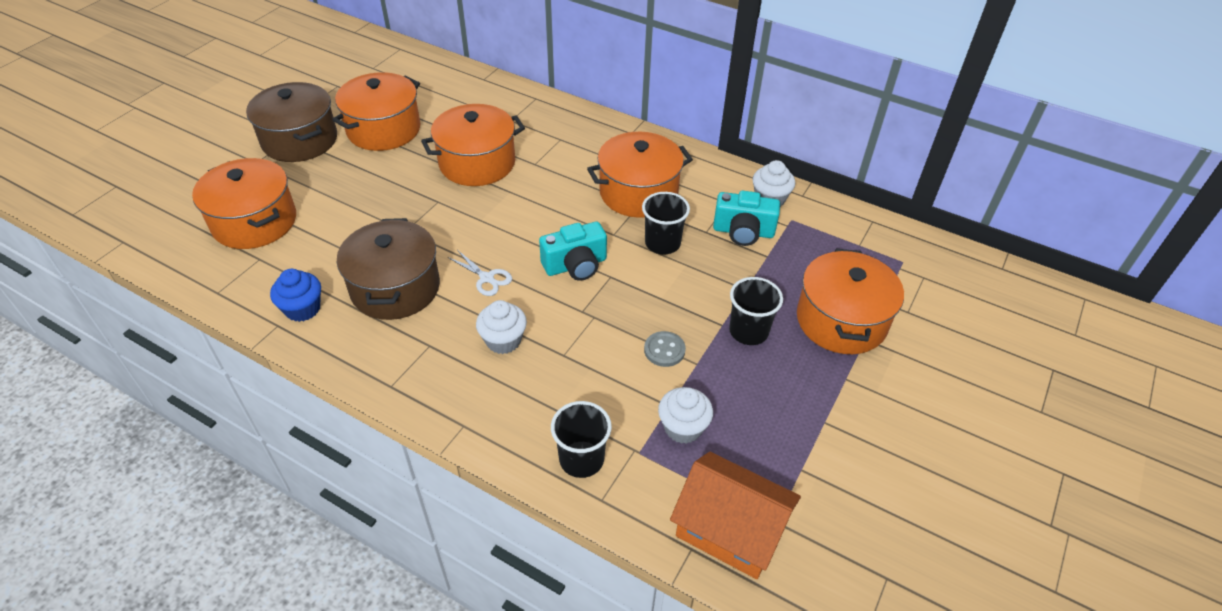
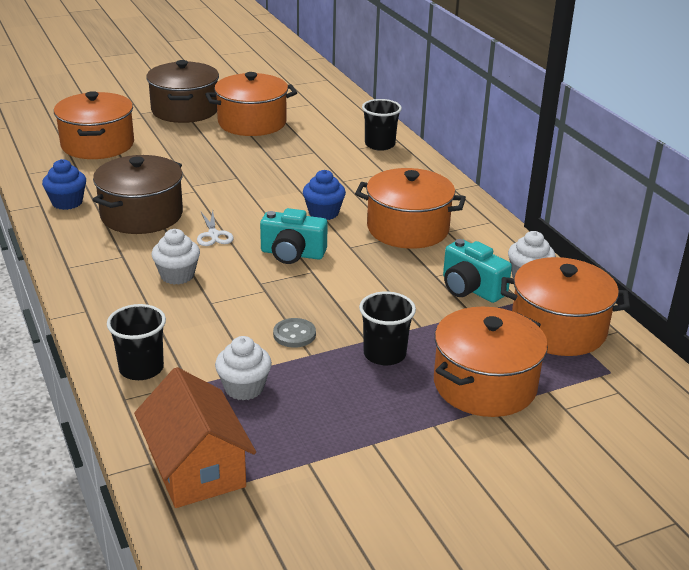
camera: 35 degrees right, 15 degrees down
orange pot [421,104,525,186] -> orange pot moved to [501,257,630,356]
black cup [642,192,690,254] -> black cup moved to [362,99,402,151]
none -> blue cupcake [303,170,346,220]

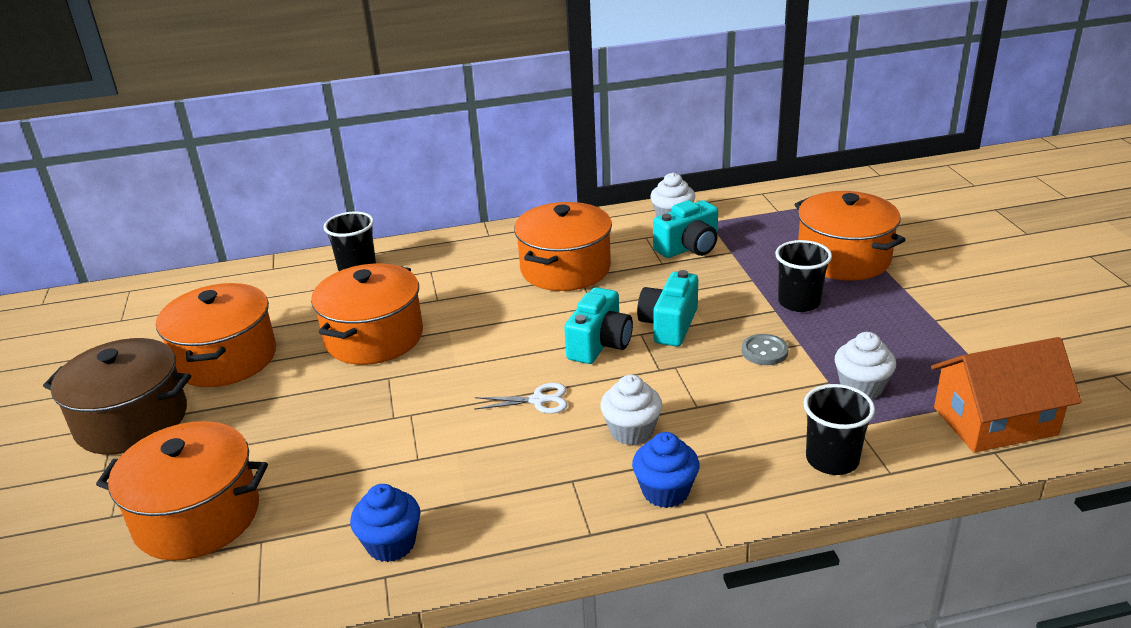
camera: 75 degrees left, 0 degrees up
brown pot [93,155,183,234] -> none
blue cupcake [303,170,346,220] -> blue cupcake moved to [632,432,699,508]
orange pot [501,257,630,356] -> orange pot moved to [311,264,423,365]
none -> turquoise camera [637,270,698,346]

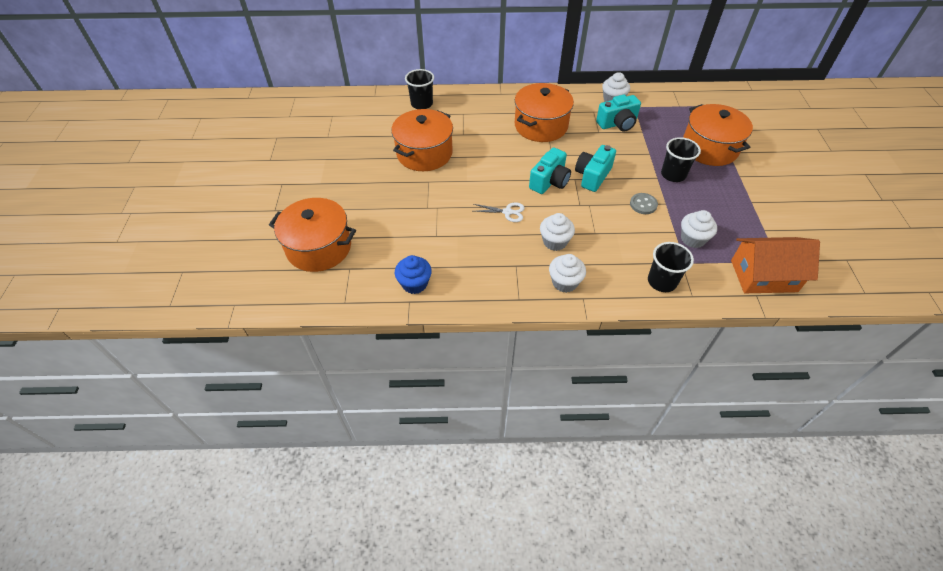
camera: 10 degrees right, 20 degrees up
brown pot [43,338,191,455] -> none
orange pot [156,283,276,387] -> none
blue cupcake [632,432,699,508] -> white cupcake [549,254,586,293]

